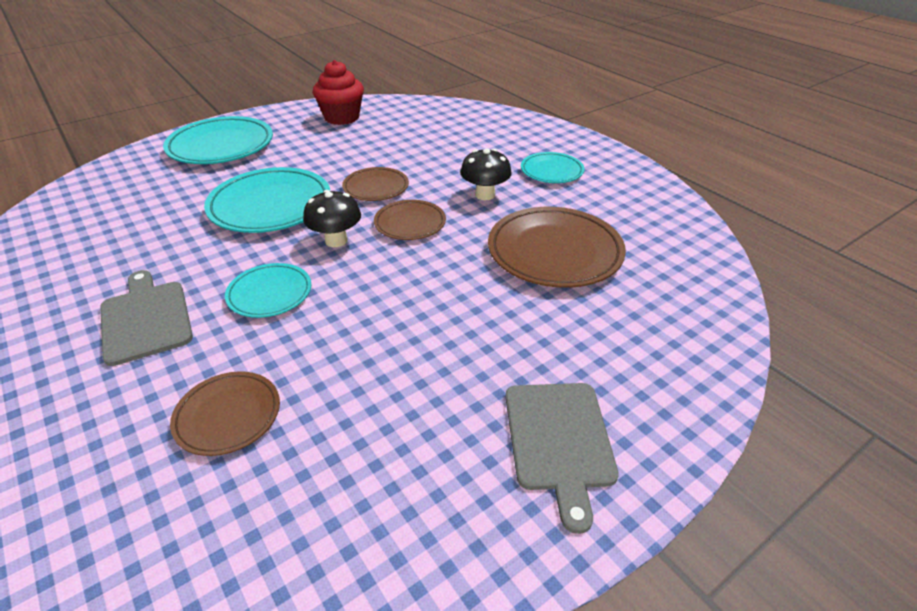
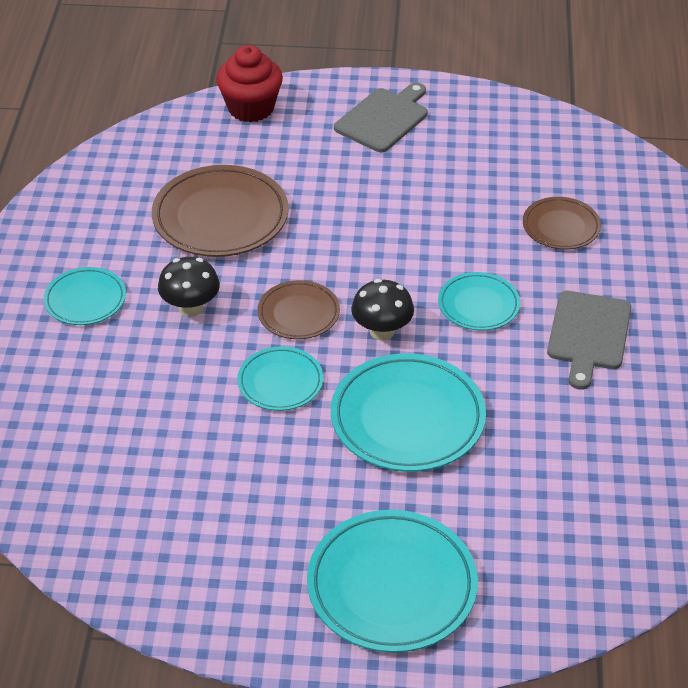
camera: 140 degrees left, 5 degrees up
red cupcake [313,60,364,125] -> red cupcake moved to [216,45,283,122]
brown plate [342,167,409,201] -> turquoise plate [237,346,323,411]

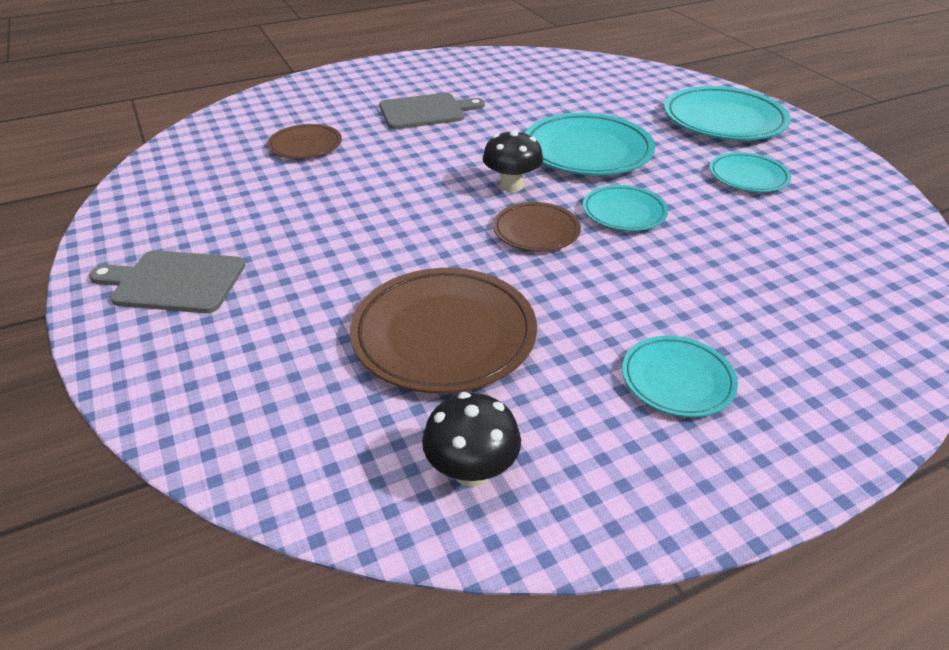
camera: 120 degrees left, 5 degrees down
black mushroom [158,257,220,317] -> black mushroom moved to [422,392,521,487]
red cupcake [216,45,283,122] -> none
turquoise plate [438,272,520,331] -> turquoise plate moved to [709,152,791,192]

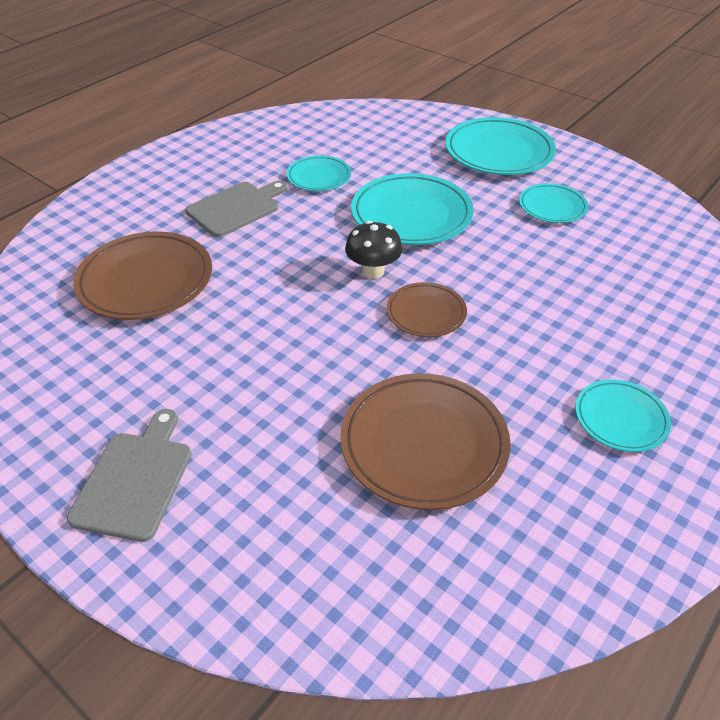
camera: 25 degrees left, 5 degrees up
grey cutting board [89,250,245,313] -> grey cutting board turned 120 degrees clockwise [67,409,191,542]
brown plate [267,124,342,159] -> brown plate [73,231,212,320], size x1.76
black mushroom [422,392,521,487] -> none
turquoise plate [583,185,668,231] -> turquoise plate moved to [287,155,351,191]

